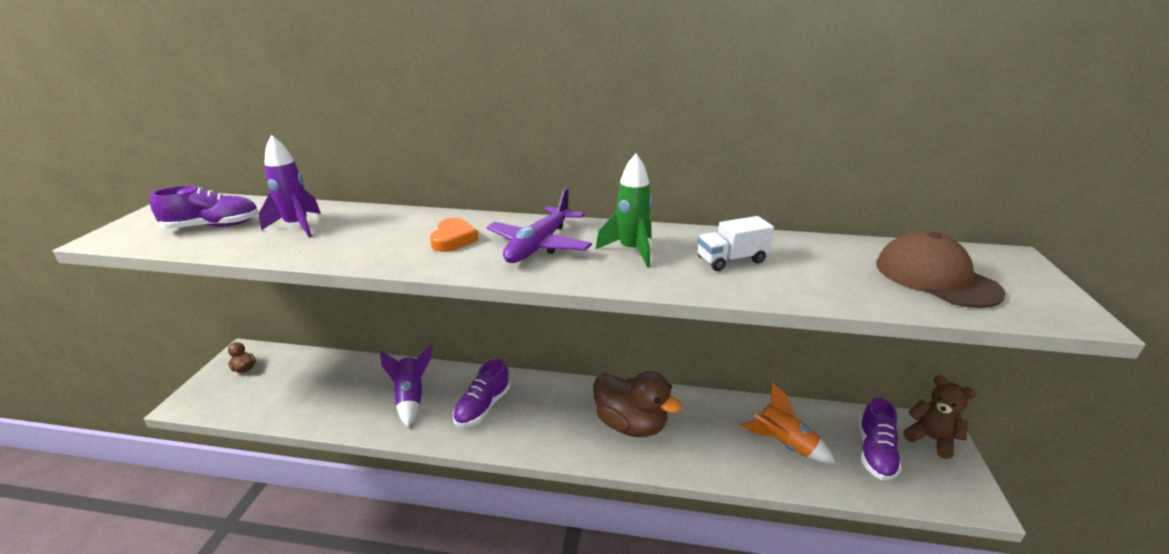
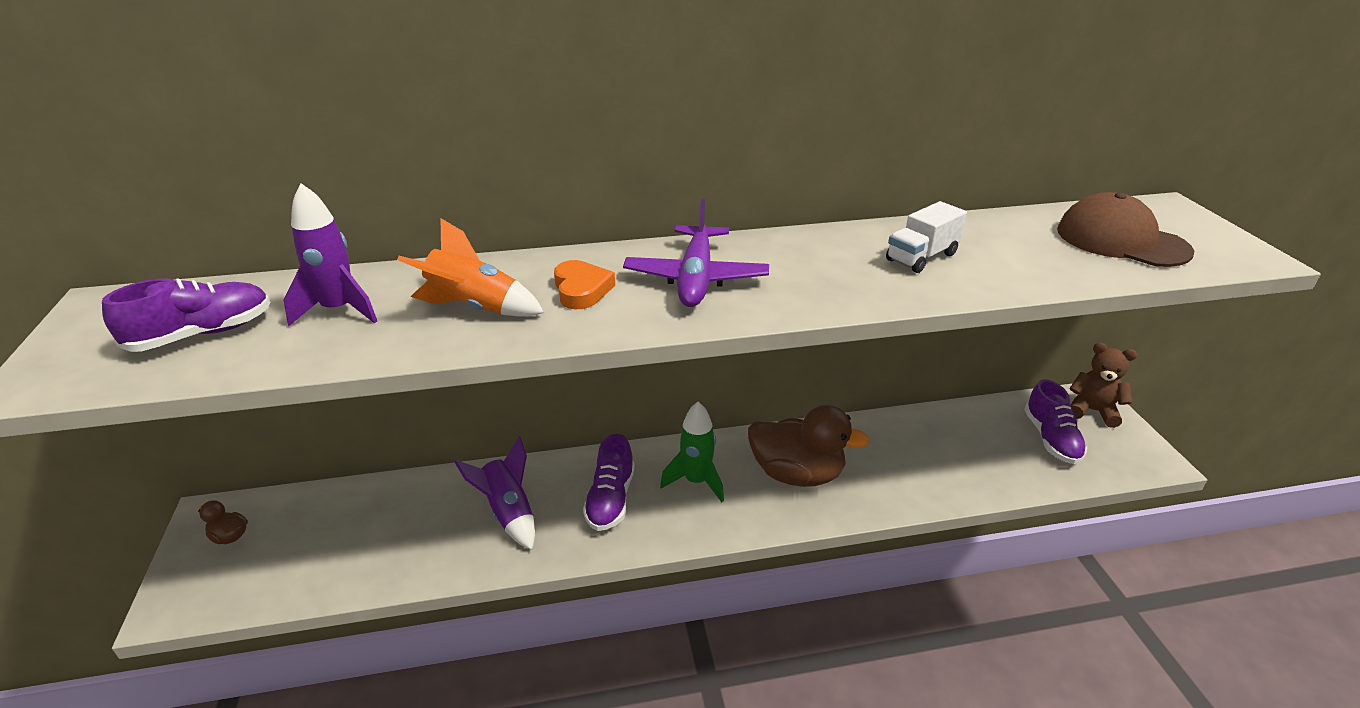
camera: 20 degrees left, 5 degrees up
green rocket [596,153,652,267] -> green rocket moved to [660,402,724,502]
orange rocket [741,382,835,463] -> orange rocket moved to [397,218,544,317]

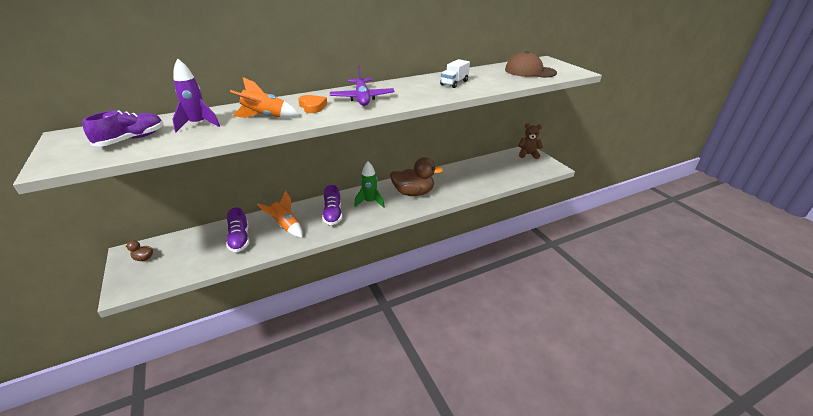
camera: 15 degrees left, 0 degrees up
purple rocket [454,437,535,550] -> orange rocket [257,191,303,238]
purple shoe [1024,379,1087,464] -> purple shoe moved to [226,207,249,252]

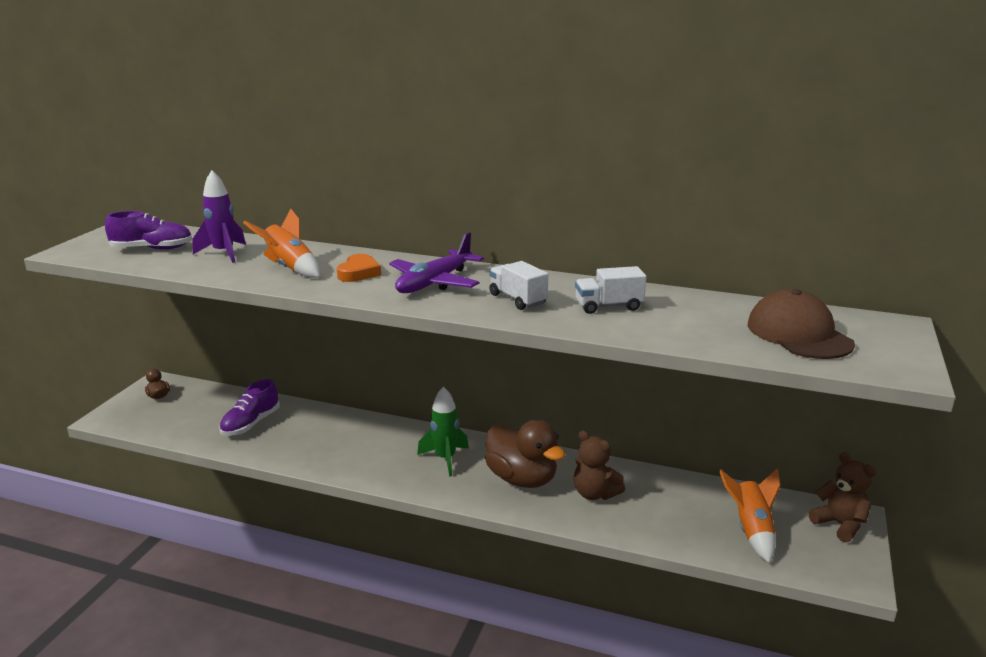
camera: 45 degrees right, 10 degrees down
orange rocket [257,191,303,238] -> orange rocket moved to [719,469,781,563]
purple shoe [322,185,342,225] -> none
none -> white truck [489,261,549,310]
none -> brown teddy bear [574,430,625,500]

